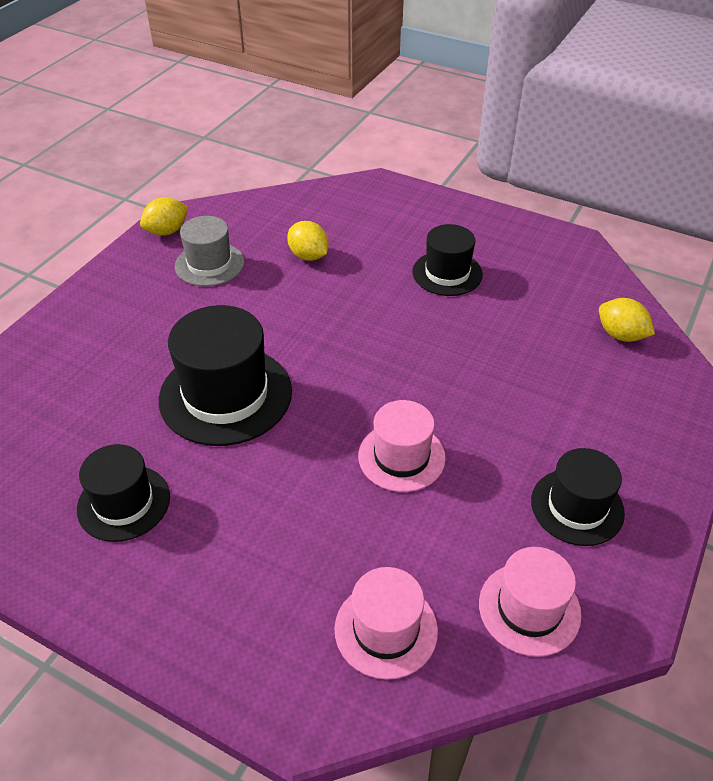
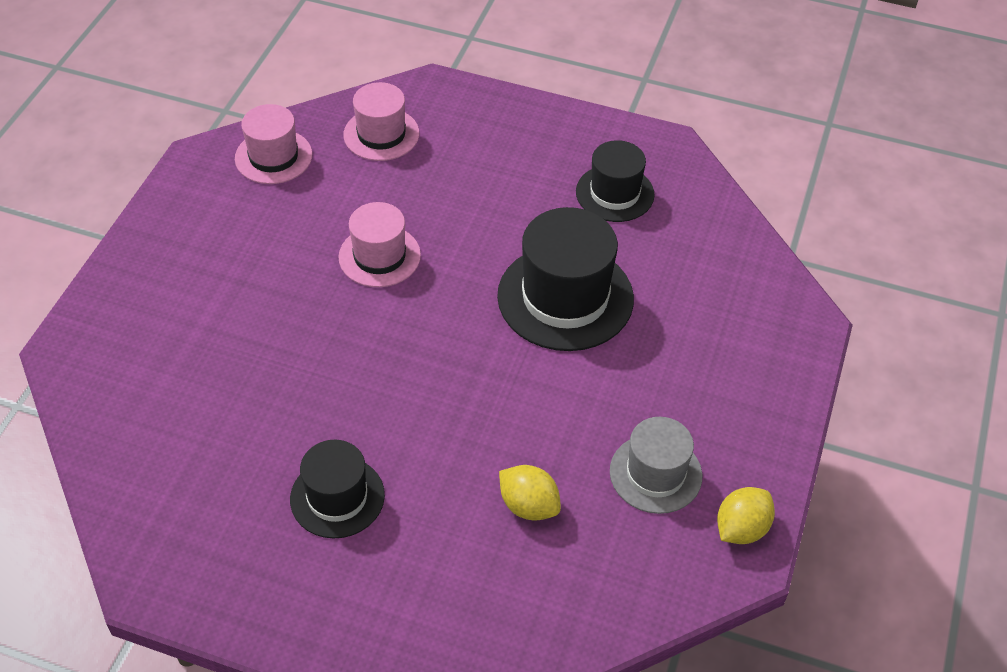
camera: 170 degrees right, 5 degrees up
black hat [531,448,625,546] -> none
yellow lemon [599,298,655,342] -> none

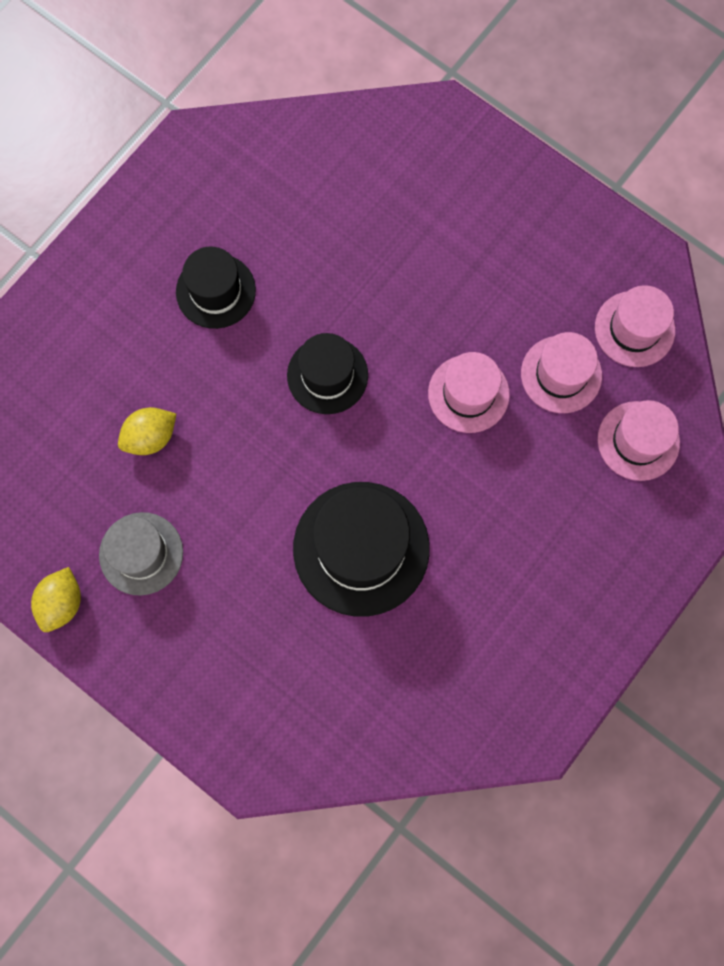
camera: 110 degrees right, 25 degrees up
black hat [576,140,655,222] -> black hat moved to [287,333,368,414]
yellow lemon [717,487,775,544] -> yellow lemon turned 45 degrees clockwise [31,567,81,632]
none -> pink hat [521,332,602,413]

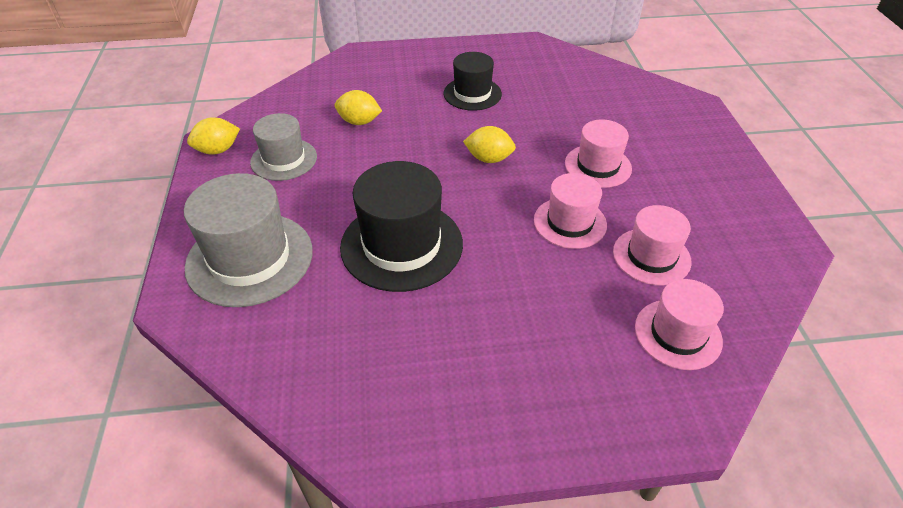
camera: 45 degrees right, 30 degrees down
black hat [287,333,368,414] -> yellow lemon [463,126,516,163]
pink hat [595,285,675,367] -> pink hat moved to [565,120,632,188]
none -> grey hat [184,173,313,307]

